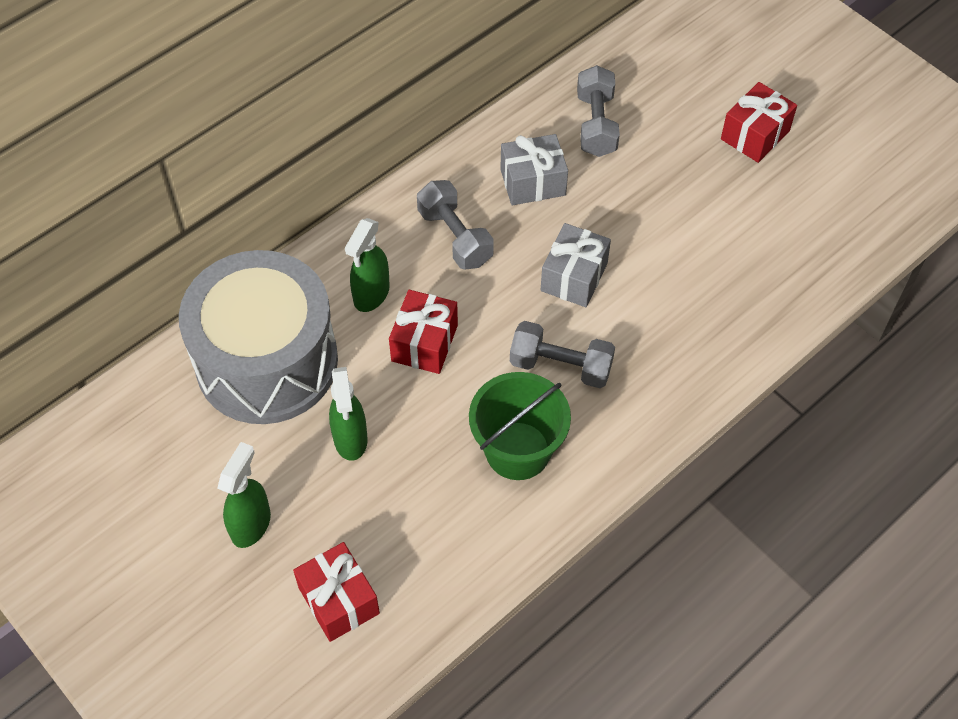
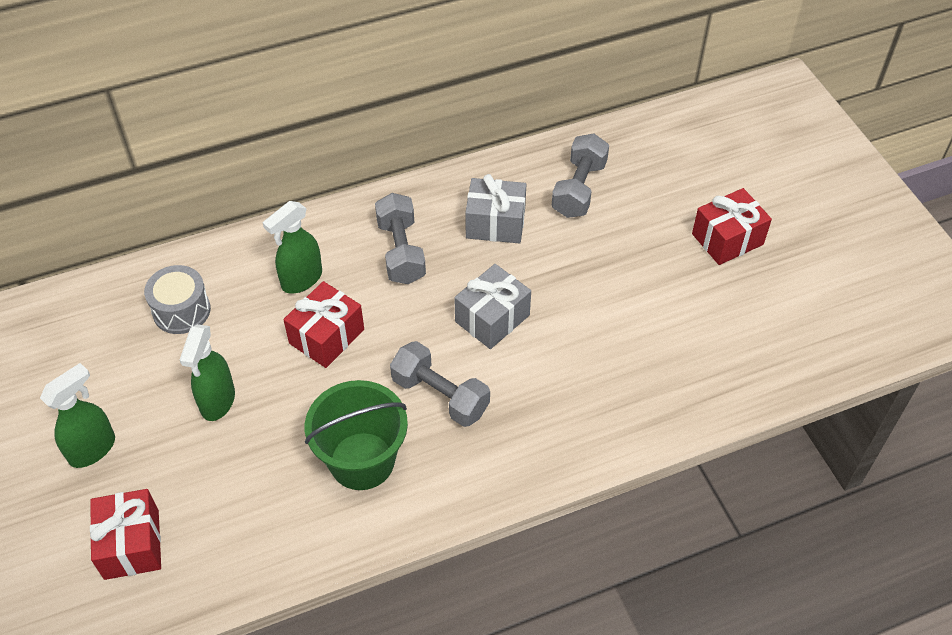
camera: 20 degrees right, 5 degrees down
grey drum [179,250,338,424] -> grey drum [144,265,211,334], size x0.42

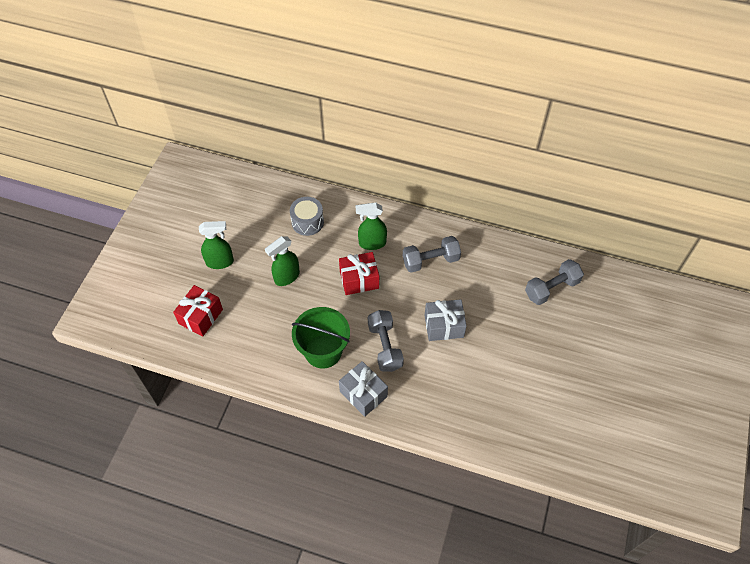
camera: 40 degrees right, 5 degrees up
grey dumbbell [375,193,426,284] -> grey dumbbell turned 45 degrees clockwise [403,236,461,273]
grey gift [465,174,526,244] -> grey gift moved to [339,361,388,417]
red gift [692,188,772,265] -> none

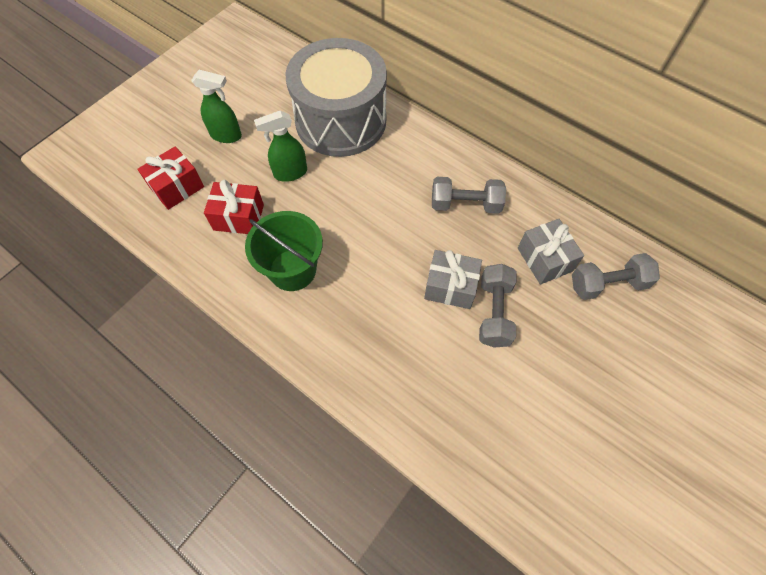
camera: 20 degrees right, 5 degrees up
grey drum [290,197,324,236] -> grey drum [285,38,387,157], size x2.36
red gift [339,252,379,295] -> red gift moved to [204,180,264,234]
grey gift [339,361,388,417] -> grey gift moved to [518,219,584,285]
green spray bottle [355,202,387,250] -> none
grey dumbbell [368,310,404,372] -> grey dumbbell moved to [479,264,517,347]

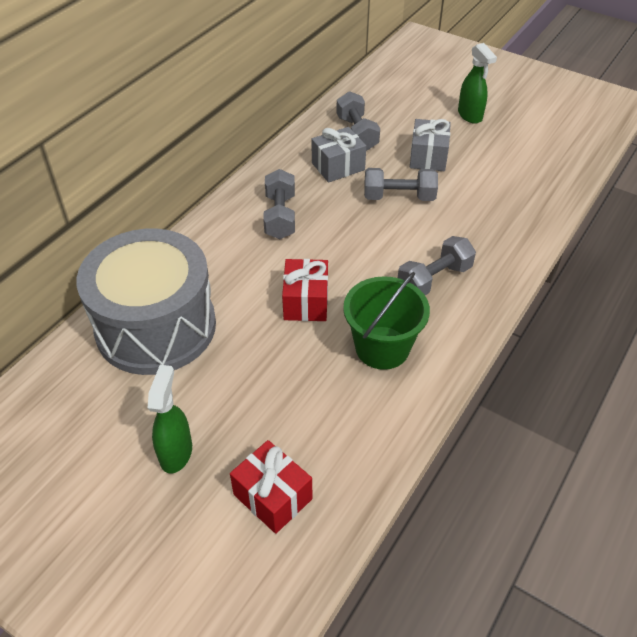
camera: 95 degrees left, 15 degrees down
red gift [204,180,264,234] -> red gift moved to [282,259,328,321]
green spray bottle [254,110,307,182] -> green spray bottle moved to [458,43,497,124]
grey gift [424,250,482,309] -> grey gift moved to [410,119,451,171]
none -> grey dumbbell [398,236,476,295]

